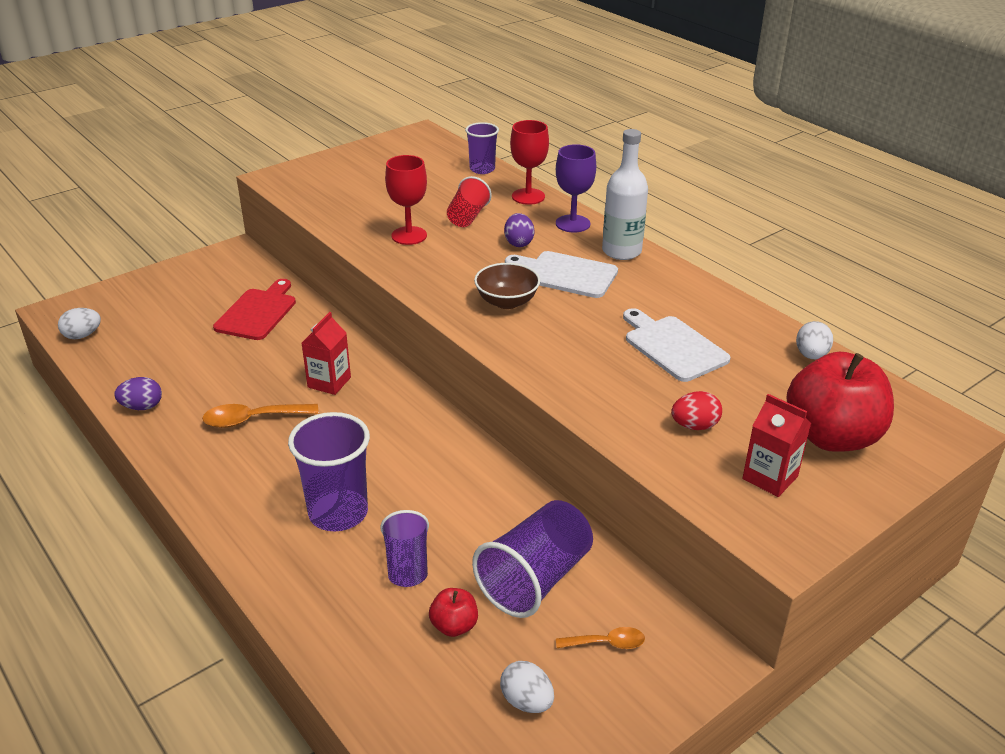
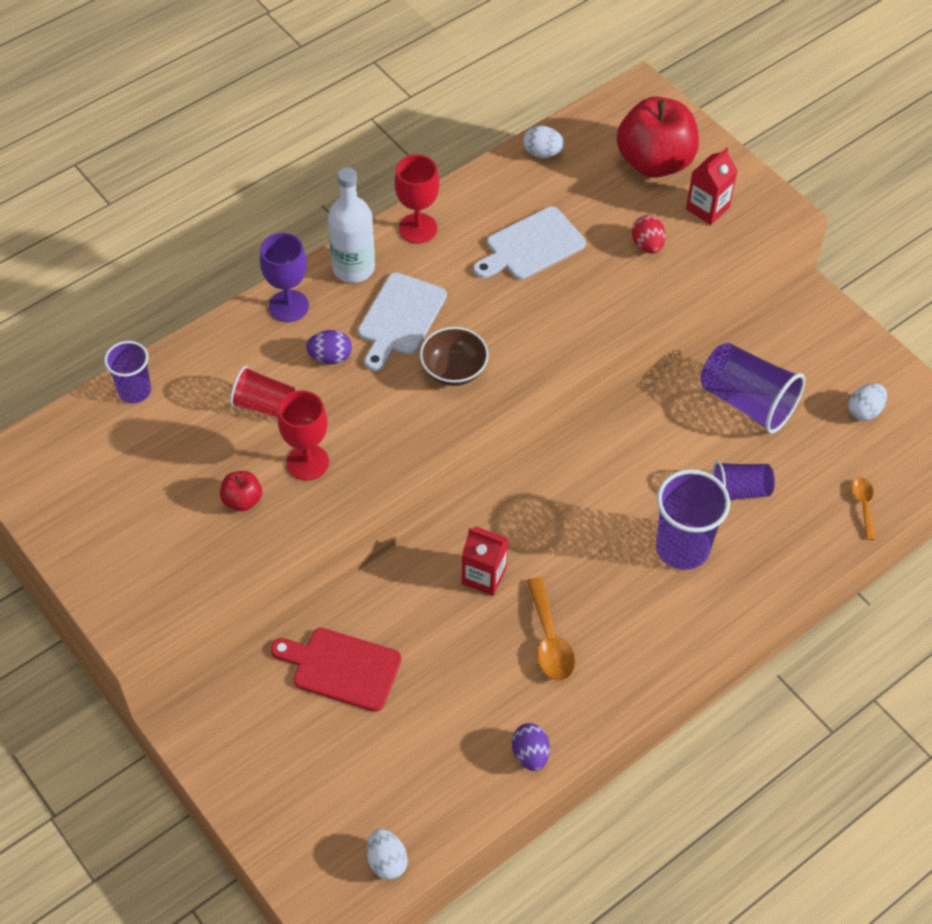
camera: 90 degrees left, 20 degrees up
red apple [429,588,478,637] -> red apple moved to [220,471,262,511]
red goblet [510,120,549,205] -> red goblet moved to [394,154,439,244]
orange spoon [556,627,645,649] -> orange spoon moved to [852,477,876,540]

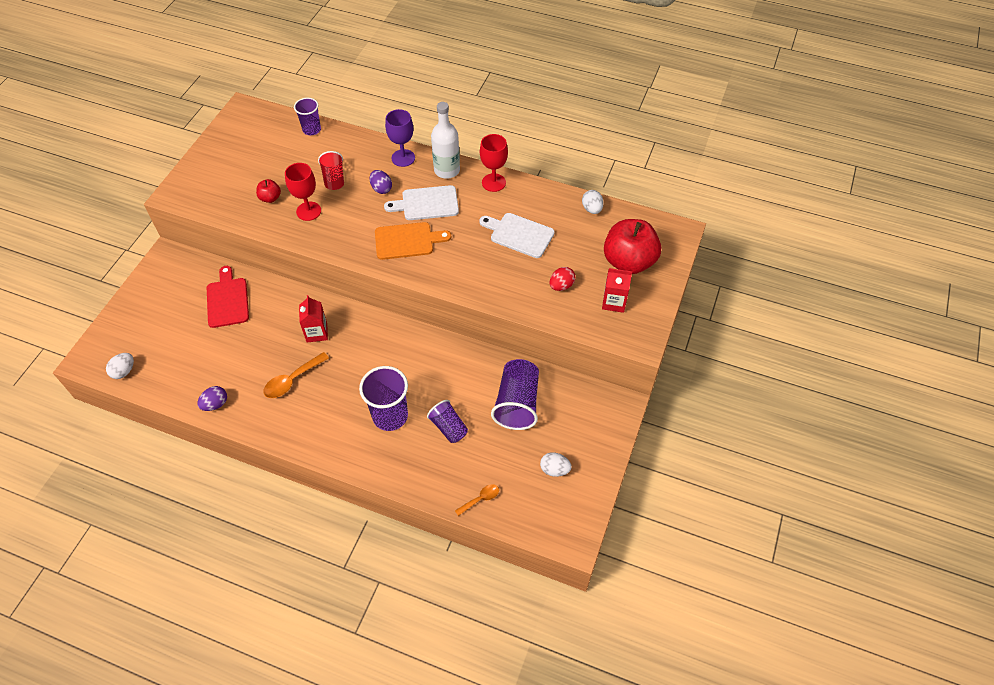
camera: 60 degrees right, 0 degrees up
brown bowl [420,327,489,386] -> orange cutting board [375,222,451,260]

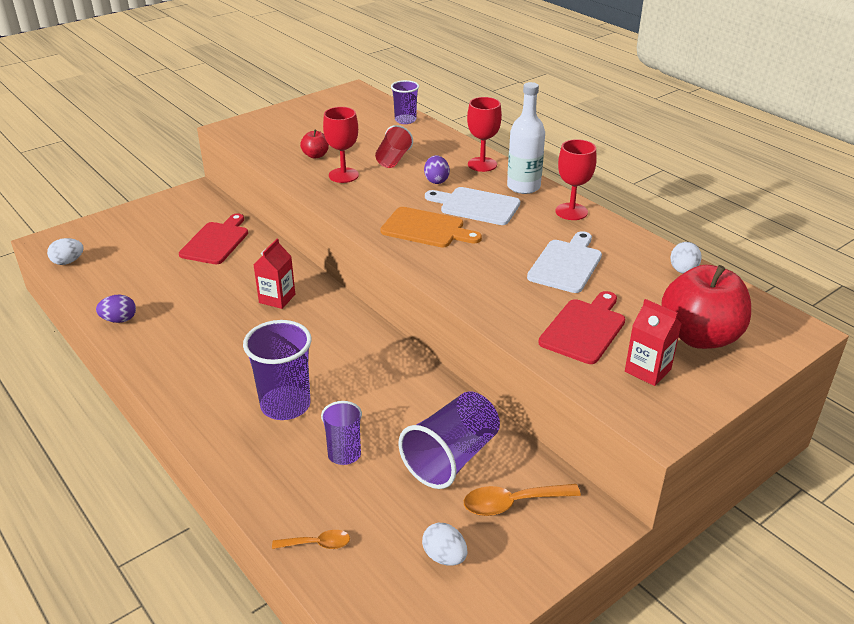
camera: 30 degrees right, 20 degrees down
orange spoon [263,352,329,398] -> orange spoon moved to [464,484,581,516]
purple goblet [385,109,415,167] -> red goblet [467,97,502,172]
white cutting board [479,213,555,258] -> white cutting board turned 60 degrees clockwise [527,231,602,293]
red egg [550,267,575,291] -> red cutting board [538,291,625,364]

